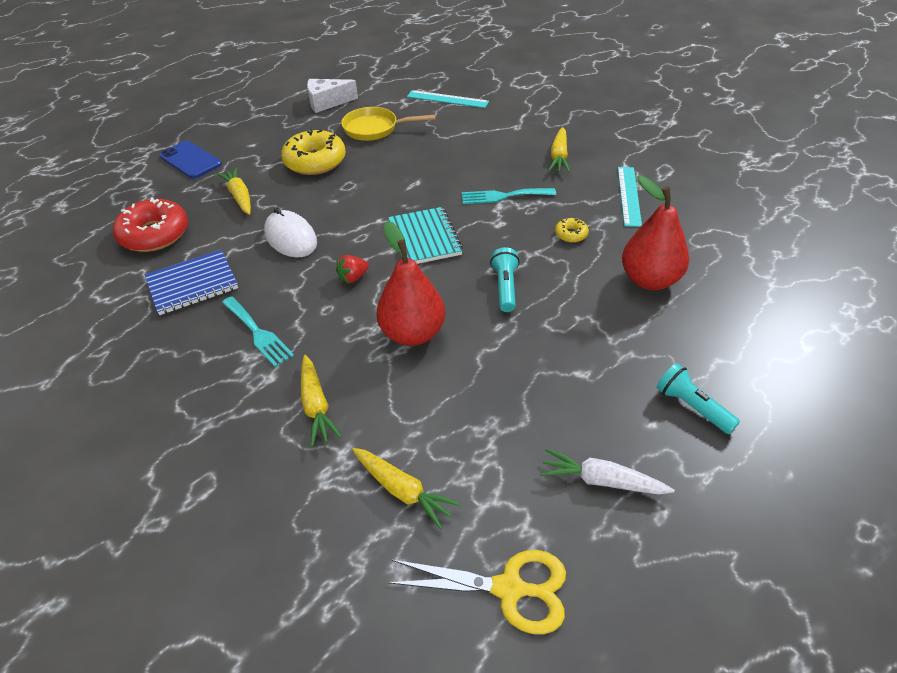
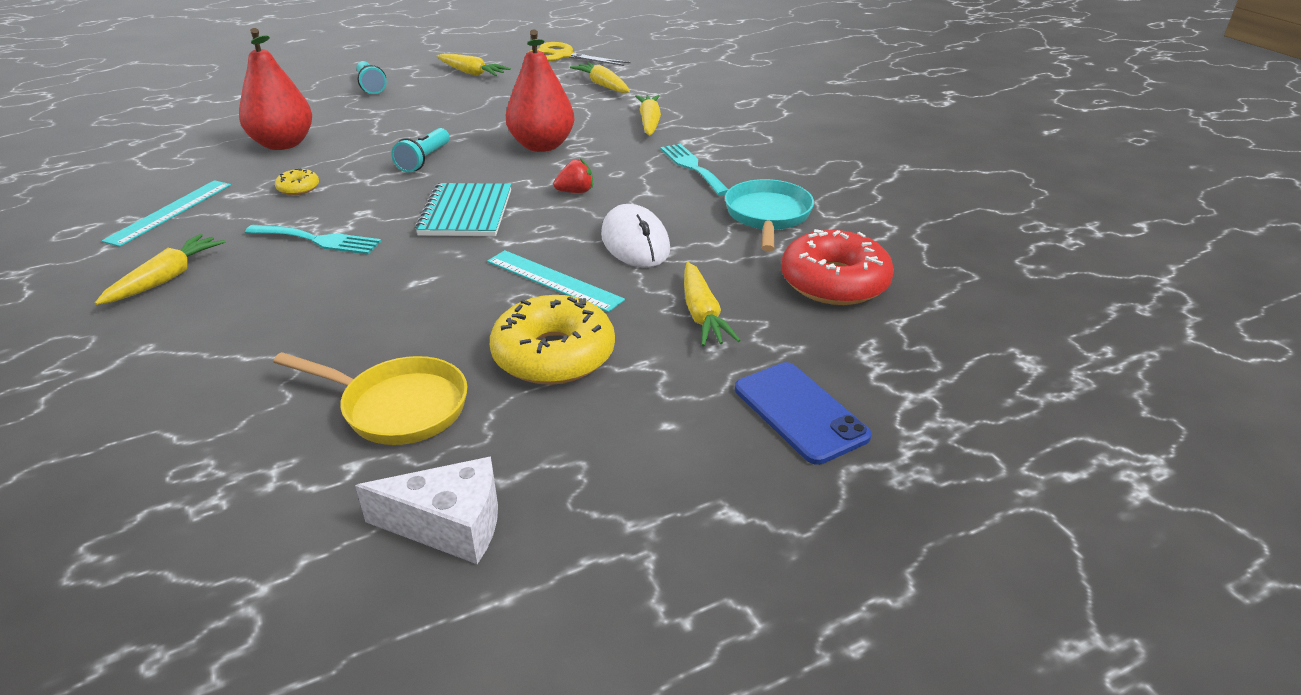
camera: 165 degrees left, 10 degrees down
blue notebook [145,250,238,315] -> turquoise pan [725,179,814,252]
turquoise ruler [407,90,489,108] -> turquoise ruler moved to [487,250,625,312]
white carrot [540,449,675,495] -> yellow carrot [437,53,511,76]

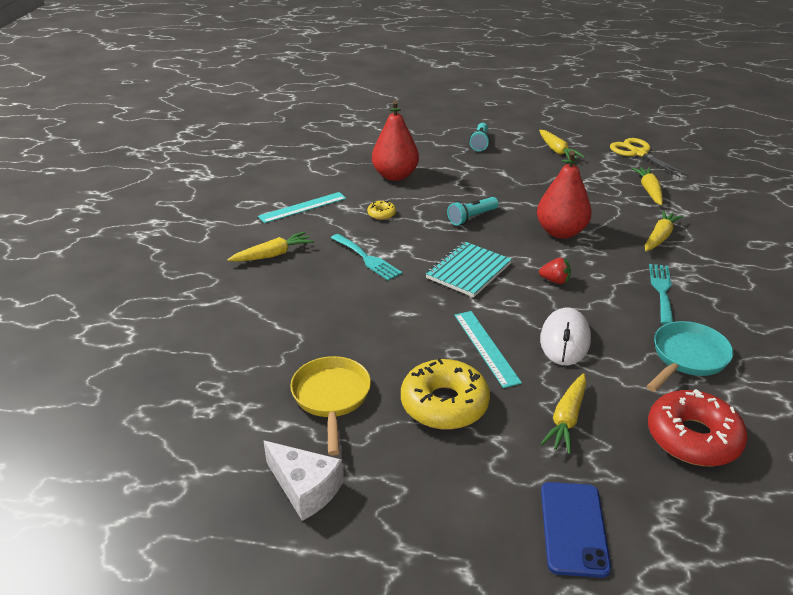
camera: 35 degrees right, 0 degrees up
yellow pan [273,352,467,445] -> yellow pan turned 150 degrees counterclockwise [290,356,371,455]

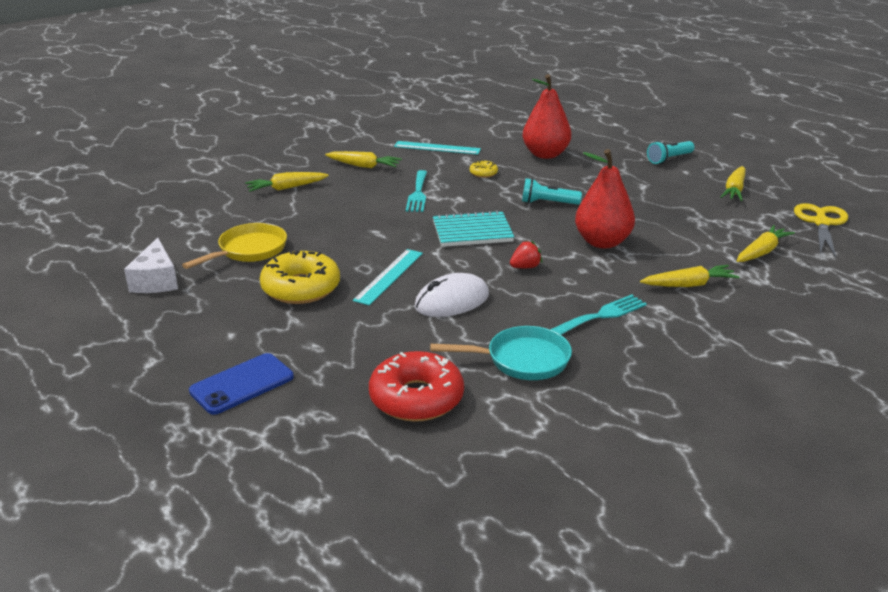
camera: 45 degrees right, 5 degrees down
red strawberry [539,258,571,284] -> red strawberry turned 90 degrees counterclockwise [510,240,542,268]
yellow carrot [540,373,587,454] -> yellow carrot moved to [245,172,329,192]

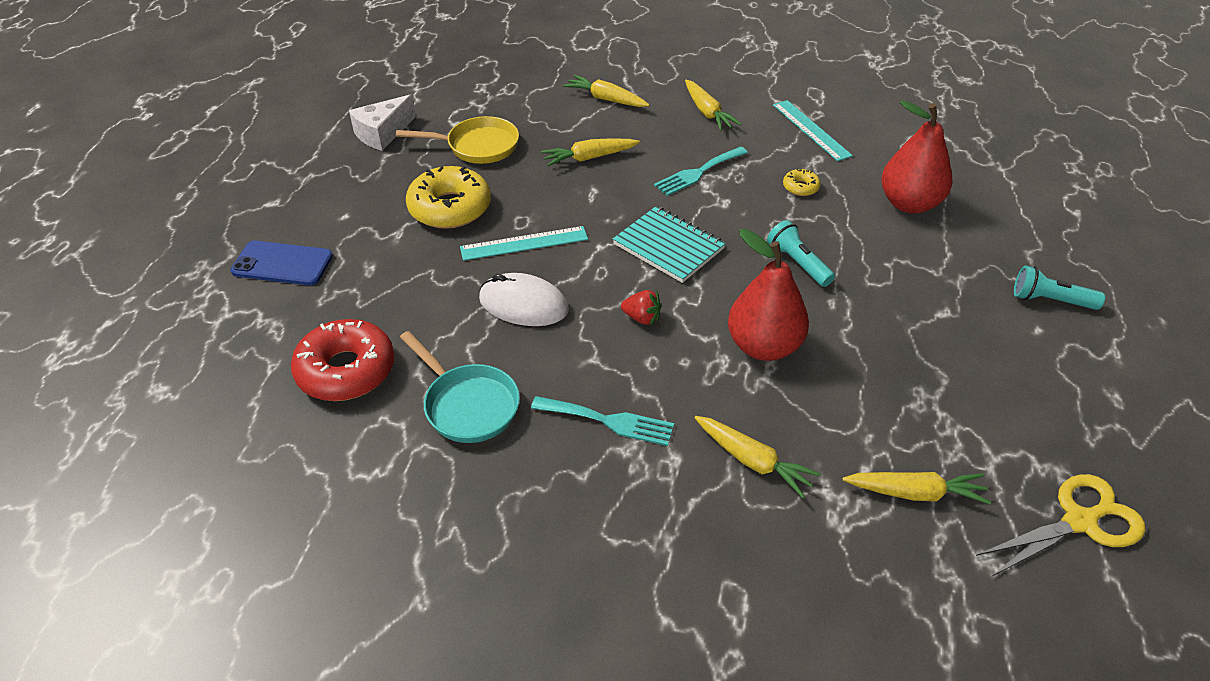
camera: 50 degrees right, 15 degrees up
yellow carrot [720,166,746,201] -> yellow carrot moved to [541,138,640,166]

